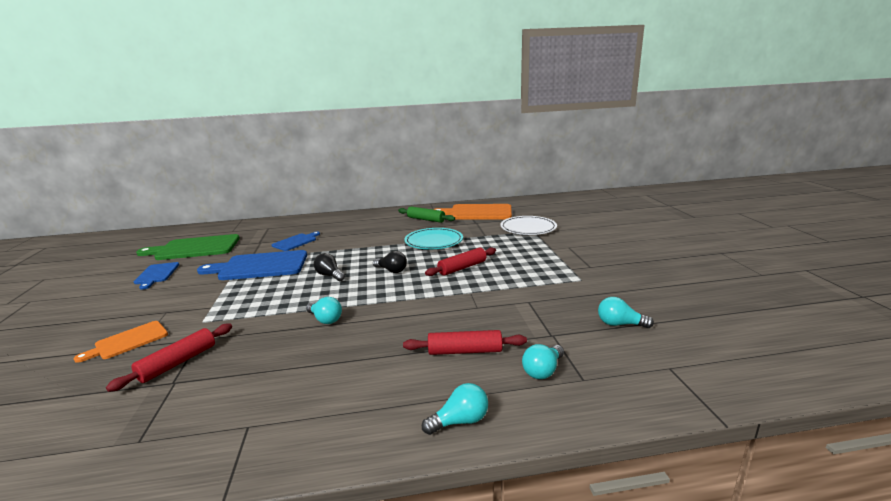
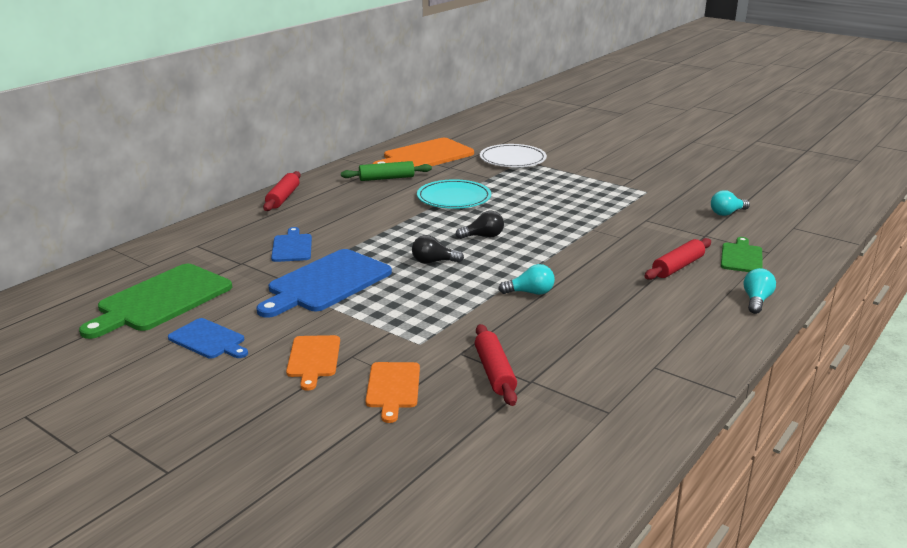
camera: 45 degrees left, 5 degrees up
red rolling pin [425,247,496,276] -> red rolling pin moved to [263,171,301,211]
turquoise light bulb [522,344,564,379] -> green cutting board [721,237,762,272]
none -> orange cutting board [286,335,340,391]

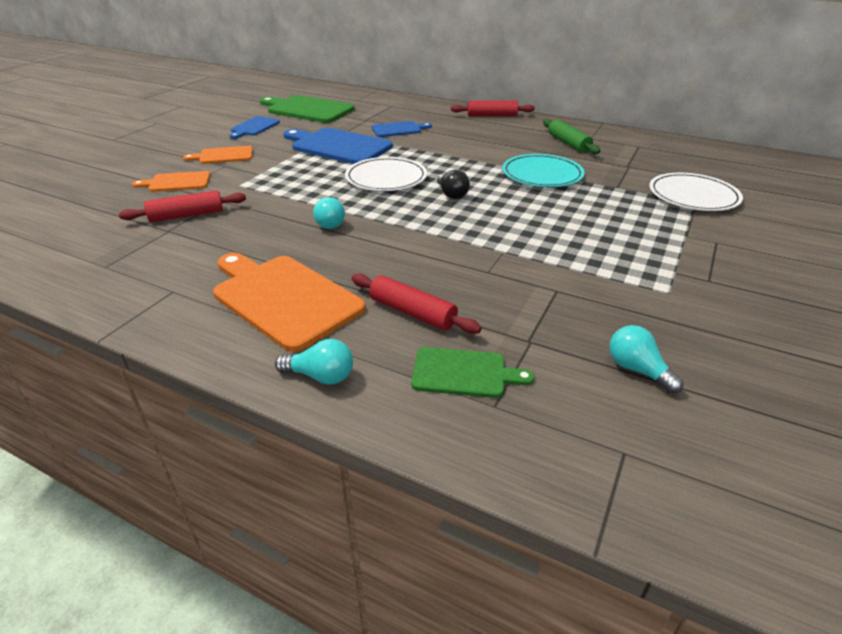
camera: 80 degrees right, 10 degrees up
orange cutting board [372,138,474,167] -> orange cutting board moved to [213,253,366,352]
black light bulb [412,235,464,264] -> white plate [345,157,427,191]

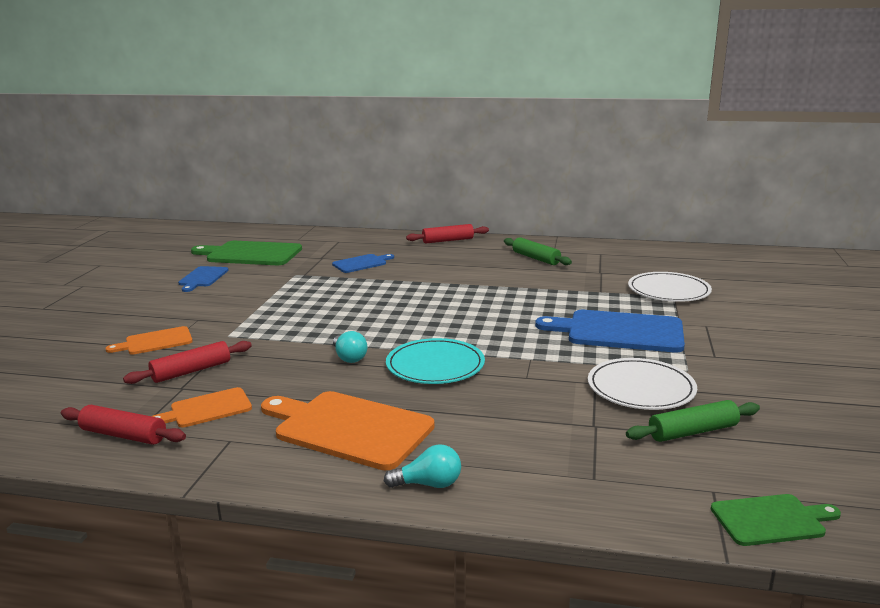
camera: 15 degrees left, 15 degrees down
orange cutting board [183,146,253,164] -> orange cutting board moved to [152,387,252,428]
blue cutting board [283,128,393,164] -> blue cutting board moved to [535,310,685,352]
white plate [345,157,427,191] -> white plate moved to [588,358,697,410]
red rolling pin [351,274,482,334] -> red rolling pin moved to [61,405,186,445]
green cutting board [411,347,534,398] -> green cutting board moved to [711,494,841,546]
black light bulb [437,170,470,199] -> none
turquoise plate [502,154,585,187] -> turquoise plate moved to [386,338,485,384]
turquoise light bulb [609,325,683,394] -> green rolling pin [626,400,760,442]

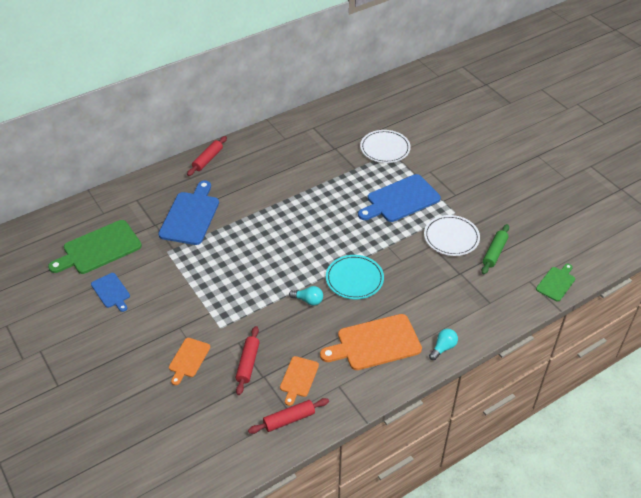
camera: 45 degrees left, 25 degrees up
blue cutting board [332,254,394,273] -> blue cutting board [158,181,219,245], size x1.82
green rolling pin [504,237,572,265] -> none

